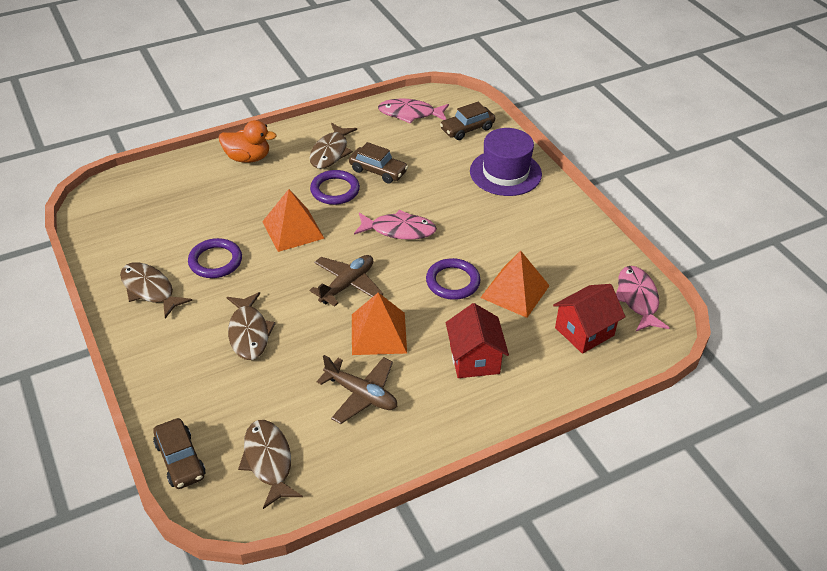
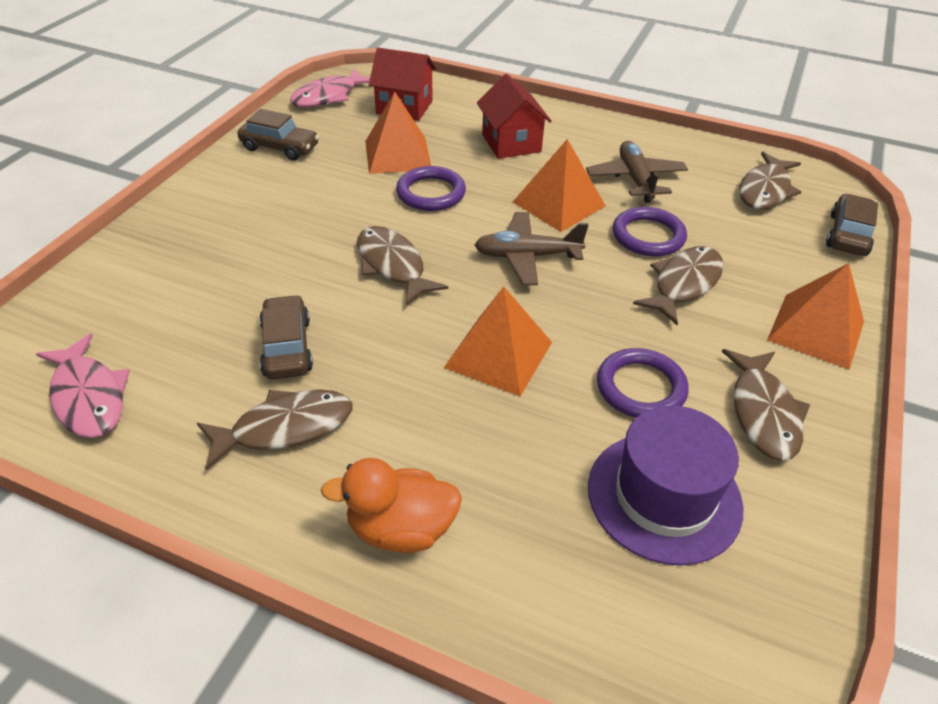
camera: 130 degrees left, 0 degrees up
orange duck [219,120,276,163] -> orange duck turned 60 degrees counterclockwise [321,458,462,553]
purple ring [310,170,360,205] -> purple ring moved to [613,207,687,257]
pink fish [354,210,437,240] -> brown fish [357,226,448,306]
brown car [440,102,495,140] -> brown car moved to [237,109,319,160]
red house [446,303,509,378] -> red house turned 60 degrees counterclockwise [477,74,552,159]
purple hat [470,128,542,196] -> purple hat moved to [588,405,743,566]
none -> orange pyramid [767,263,864,370]

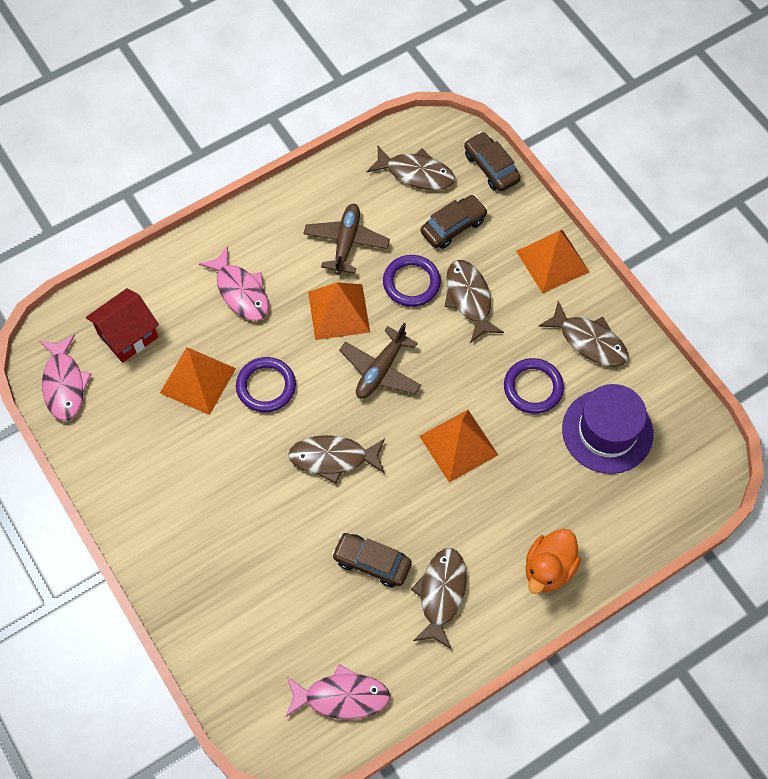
camera: 55 degrees left, 20 degrees up
brown car [237,109,319,160] -> brown car moved to [421,195,488,249]
red house [477,74,552,159] -> pink fish [199,246,269,321]
brown plane [586,141,688,203] -> brown plane turned 75 degrees clockwise [303,204,390,275]
brown fish [739,152,801,210] -> brown fish turned 45 degrees counterclockwise [367,146,455,190]

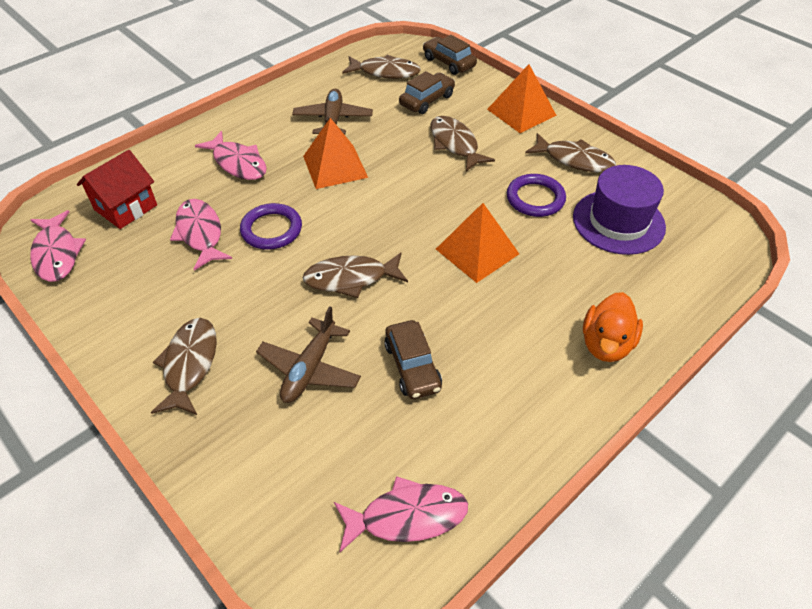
camera: 10 degrees left, 15 degrees down
orange pyramid [160,347,236,415] -> pink fish [170,199,232,270]
brown car [332,533,412,587] -> brown car turned 120 degrees counterclockwise [384,320,442,399]
brown plane [339,323,421,399] -> brown plane moved to [256,306,361,403]
purple ring [383,255,441,307] -> none
brown fish [411,548,467,649] -> brown fish moved to [151,318,217,415]

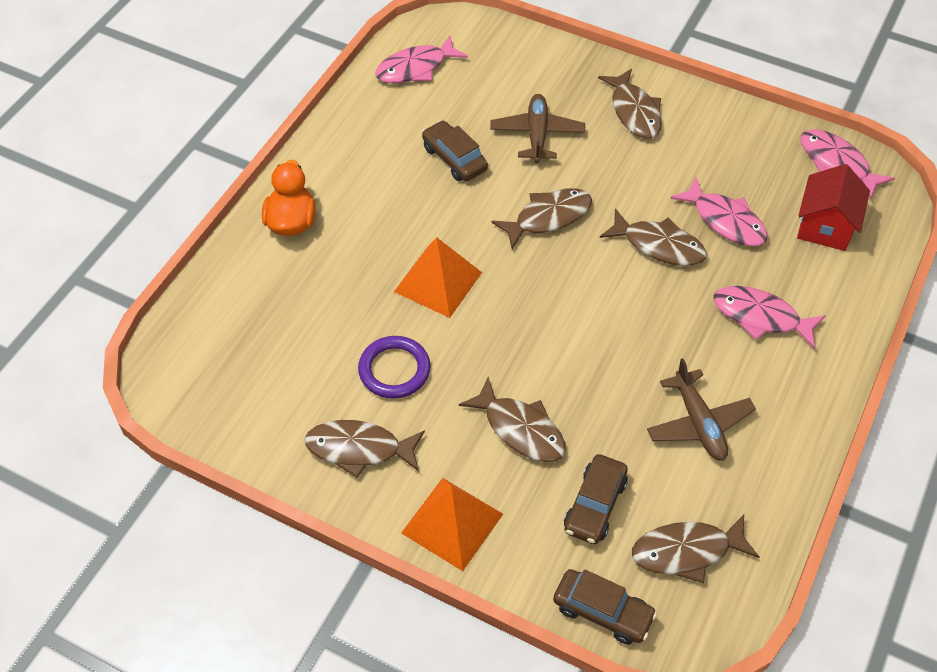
camera: 160 degrees right, 5 degrees up
purple ring [240,203,302,250] -> brown fish [600,209,707,266]
orange pyramid [303,118,368,189] -> none
purple hat [573,165,666,255] -> none

